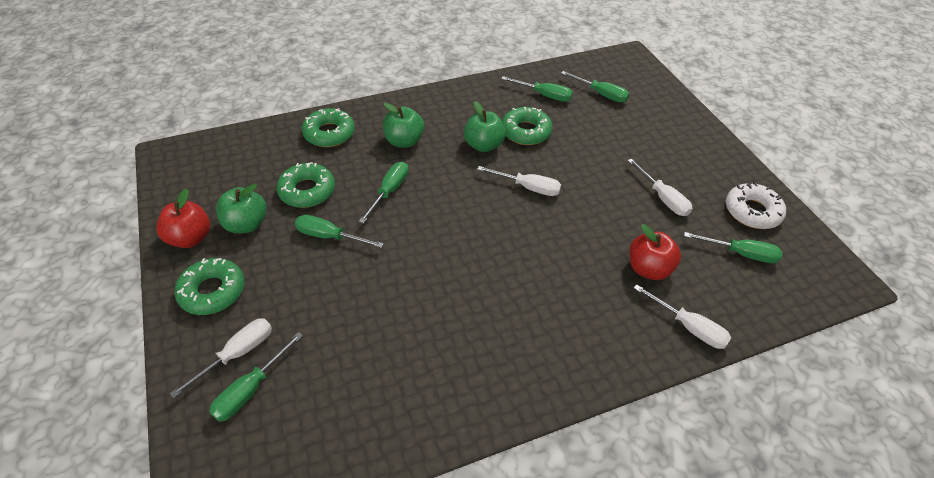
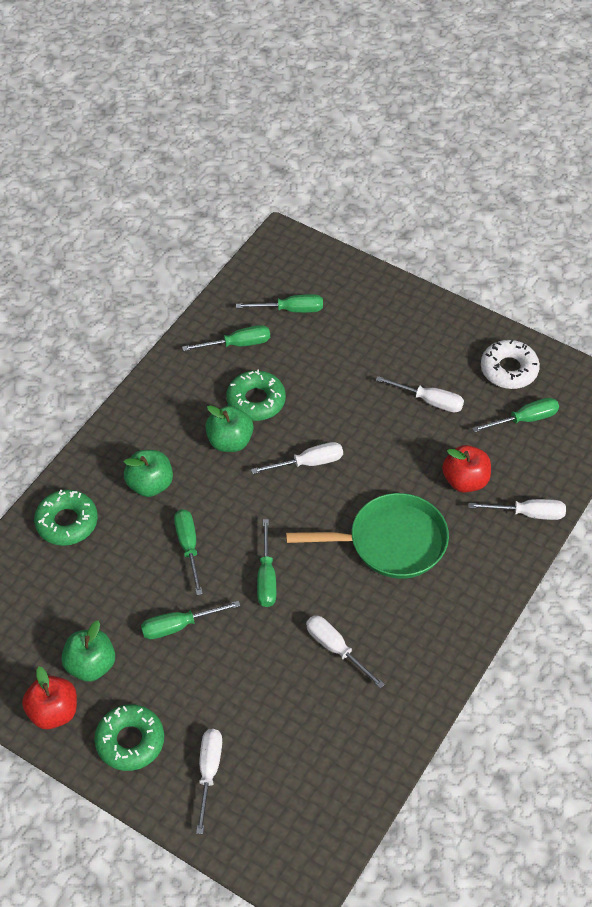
camera: 35 degrees left, 5 degrees up
green screwdriver [209,332,303,422] -> green screwdriver moved to [257,519,276,607]
green donut [276,162,335,208] -> none
none -> green pan [286,493,449,579]
none -> white screwdriver [306,615,385,689]

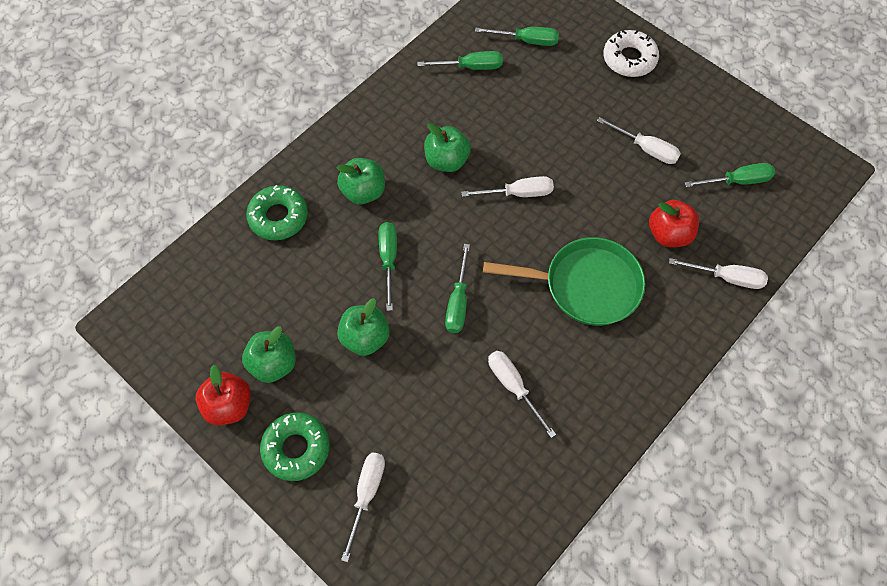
camera: 10 degrees right, 10 degrees up
green screwdriver [141,601,241,639] -> green apple [337,298,390,356]
green donut [226,369,286,421] -> none
white donut [481,340,540,389] -> white donut moved to [603,30,659,77]

